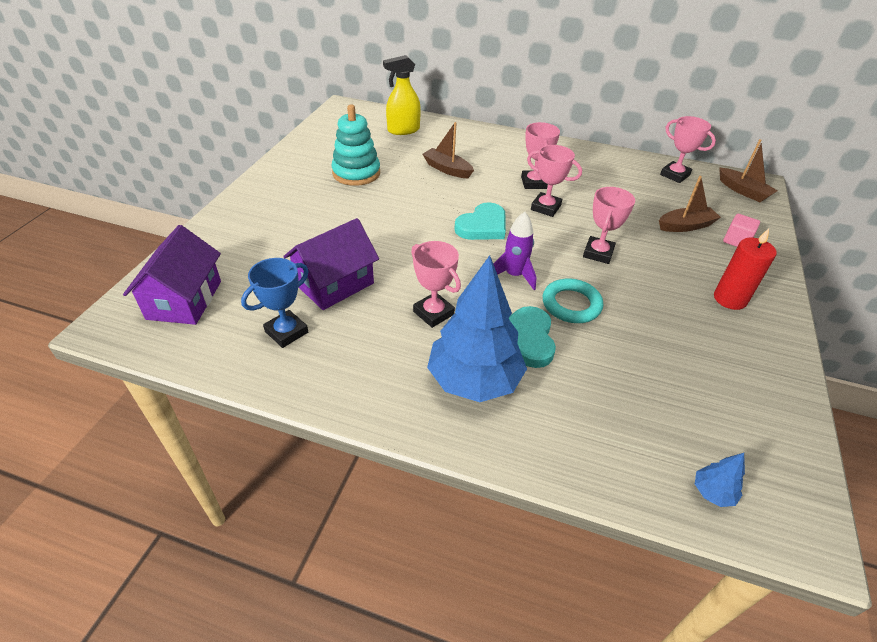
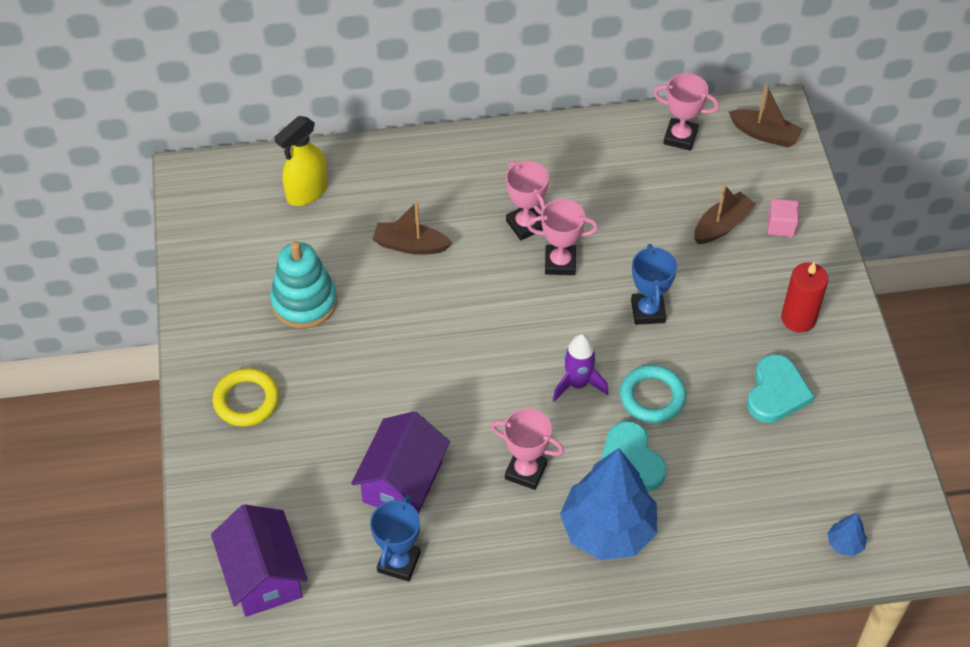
camera: 25 degrees left, 10 degrees up
turquoise heart [454,202,506,240] -> turquoise heart moved to [747,354,814,423]
pink trophy [583,187,635,264] -> blue trophy [631,244,677,325]
none -> yellow ring [213,368,279,427]

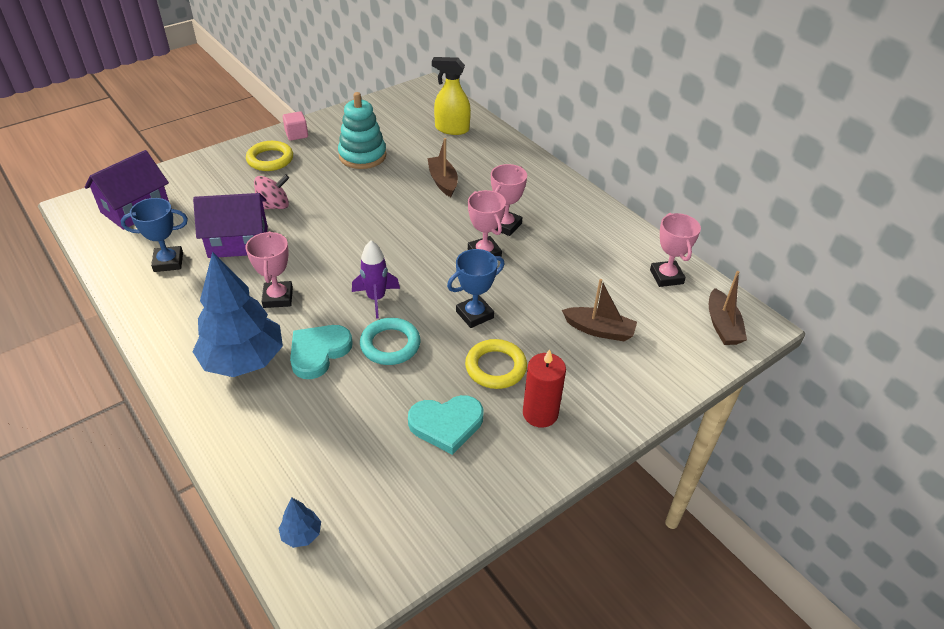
camera: 60 degrees right, 10 degrees down
pink cube [767,198,799,237] -> pink cube moved to [283,111,308,141]
none -> pink spinning top [254,174,289,209]
none -> yellow ring [465,339,527,389]

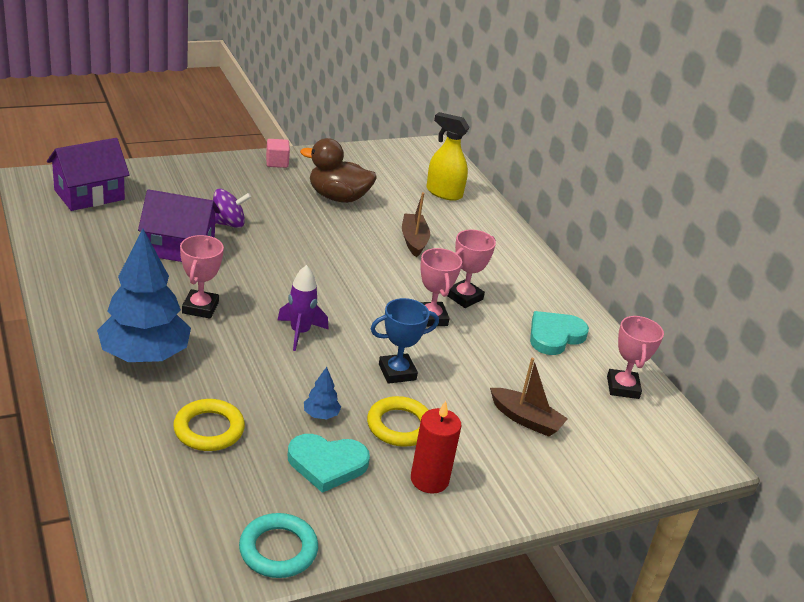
camera: 10 degrees right, 10 degrees down
blue trophy [121,198,188,272] -> none
yellow ring [246,141,293,171] -> yellow ring moved to [173,399,245,451]
pink spinning top [254,174,289,209] -> purple spinning top [213,189,251,228]
blue tree [279,498,321,548] -> blue tree moved to [304,367,341,419]
turquoise heart [290,325,353,379] -> turquoise heart moved to [530,311,589,355]
turquoise stacking toy [338,92,386,169] -> brown duck [300,138,377,203]
turquoise ring [360,318,420,365] -> turquoise ring moved to [239,513,318,578]
brown boat [709,271,747,345] -> none

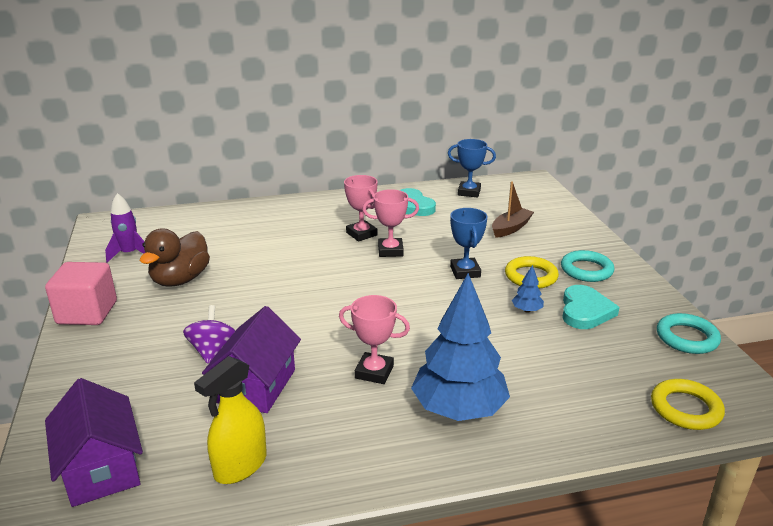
camera: 75 degrees left, 5 degrees down
yellow ring [173,399,245,451] -> yellow ring moved to [651,379,725,430]
pink cube [266,139,290,168] -> pink cube [45,262,117,325], size x1.84
purple rocket [277,265,329,351] -> purple rocket moved to [105,193,145,263]
brown boat [402,192,430,257] -> none
red candle [411,401,461,494] -> turquoise ring [561,250,614,282]
yellow spray bottle [427,112,470,201] -> yellow spray bottle moved to [194,356,267,484]
pink trophy [607,316,664,399] -> blue trophy [448,139,496,197]

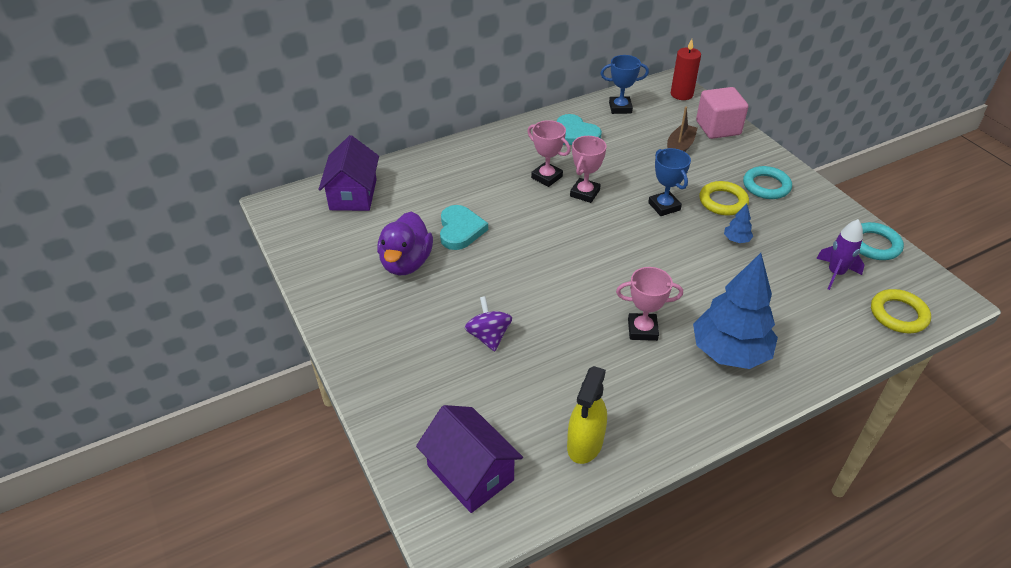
camera: 15 degrees left, 15 degrees up
pink cube [45,262,117,325] -> pink cube moved to [696,87,748,139]
purple rocket [105,193,145,263] -> purple rocket moved to [816,219,865,290]
brown duck [140,229,210,287] -> purple duck [377,211,433,275]
purple house [202,306,301,413] -> purple house moved to [318,135,379,211]
pink trophy [362,189,419,257] -> pink trophy turned 45 degrees counterclockwise [570,136,607,203]
turquoise heart [562,285,620,329] -> turquoise heart moved to [440,205,488,250]
none -> red candle [671,39,701,100]

